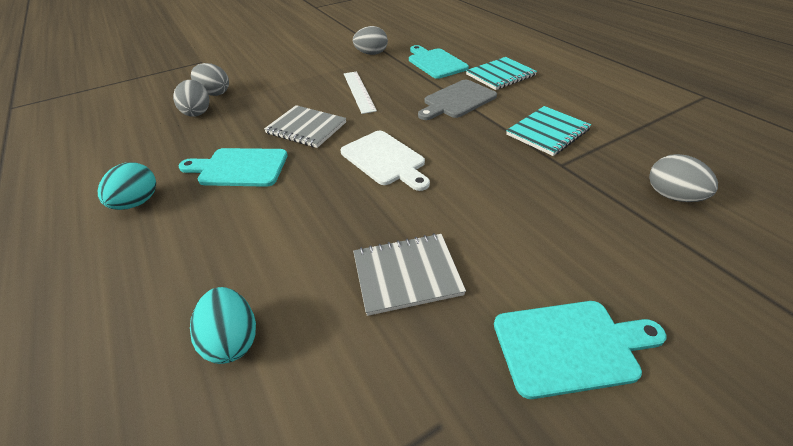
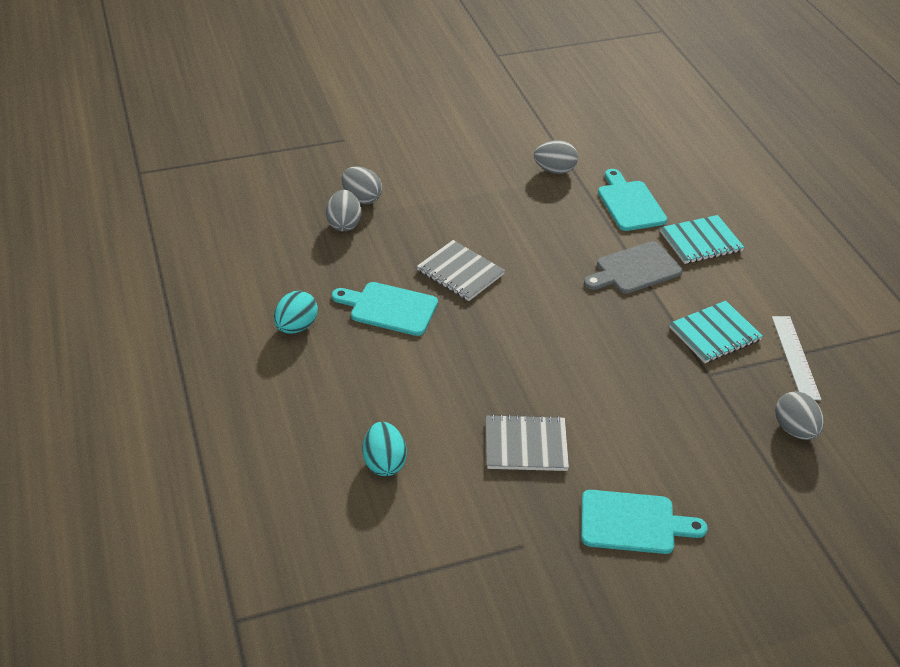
camera: 10 degrees right, 0 degrees up
white cutting board [341,131,430,191] -> none
white ruler [344,71,377,114] -> white ruler moved to [772,316,821,400]

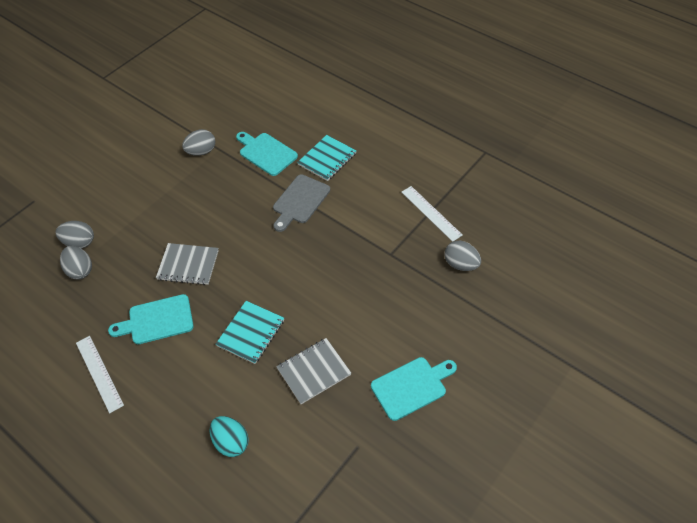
camera: 30 degrees left, 10 degrees up
turquoise egg [274,291,318,334] -> white ruler [76,336,124,413]
turquoise notebook [669,301,763,363] -> turquoise notebook moved to [216,301,284,364]

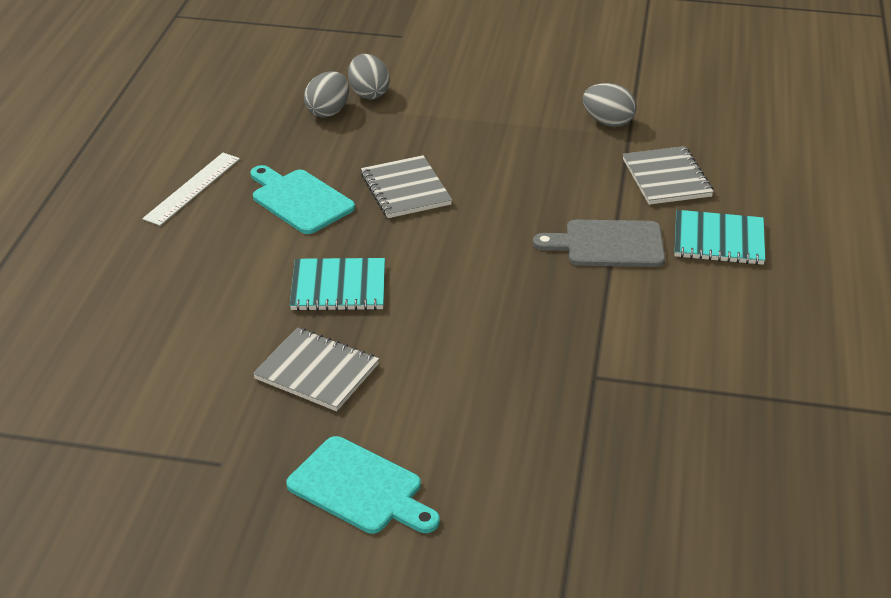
camera: 60 degrees right, 15 degrees down
turquoise egg [209,416,249,457] -> none
turquoise cutting board [236,132,298,176] -> grey notebook [623,146,714,205]
white ruler [402,186,463,242] -> none
grey egg [444,241,481,271] -> none

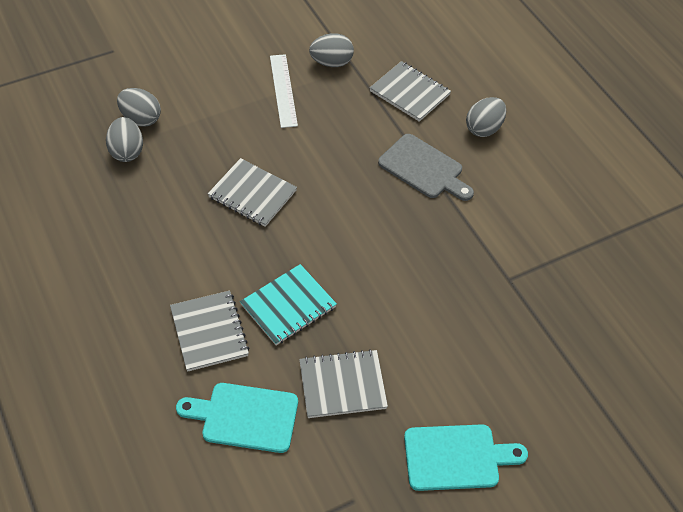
camera: 40 degrees left, 15 degrees up
white ruler [142,153,240,226] -> white ruler moved to [270,54,298,128]
turquoise cutting board [250,165,355,234] -> turquoise cutting board moved to [176,383,298,453]
grey cutting board [533,220,665,267] -> grey cutting board turned 105 degrees counterclockwise [378,134,474,201]
turquoise notebook [674,210,765,265] -> grey egg [466,97,506,137]
none -> grey notebook [170,291,249,372]

